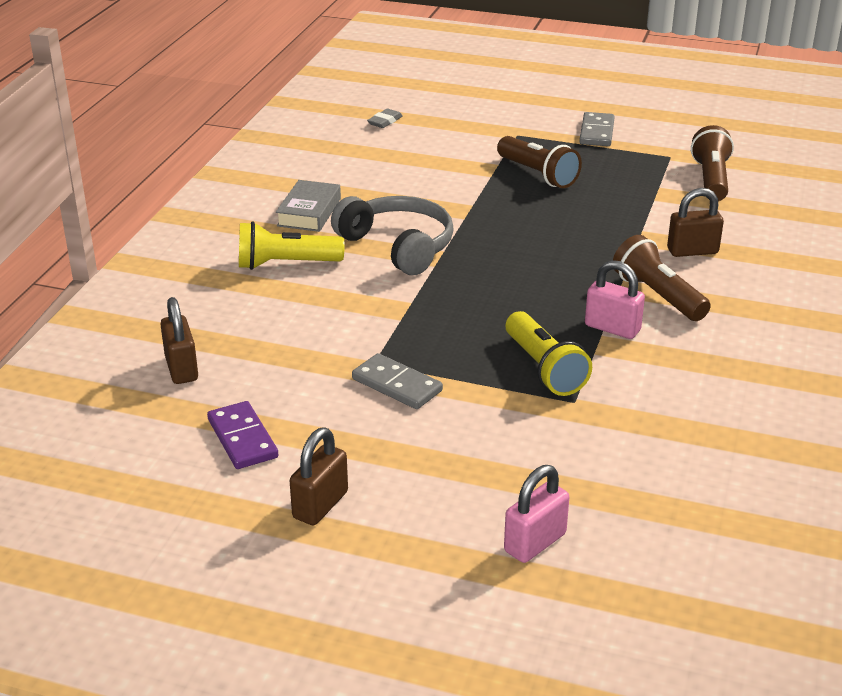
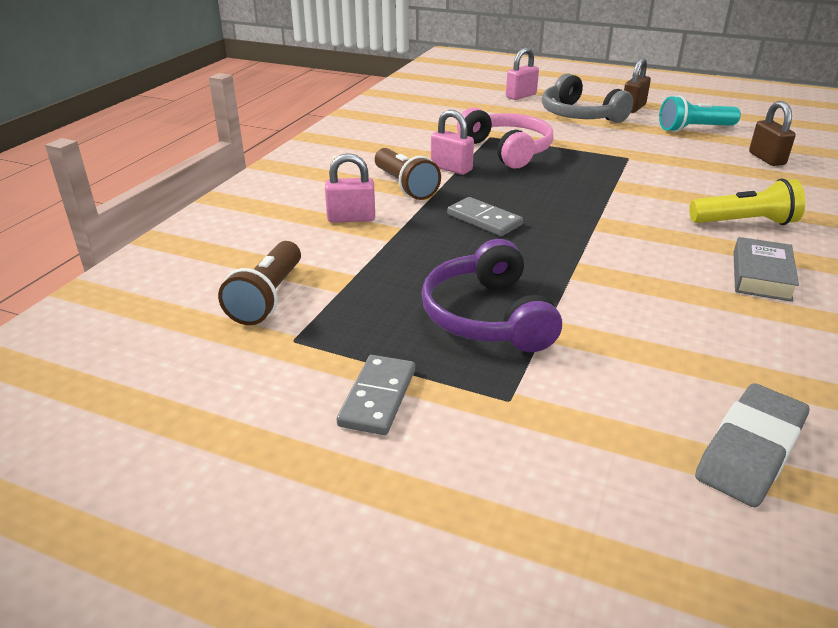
camera: 175 degrees left, 0 degrees up
purple domino [207,401,278,469] -> turquoise flashlight [659,95,741,132]
grey headphones [331,196,454,275] -> grey headphones moved to [542,73,633,123]
grey domino [352,353,443,409] -> grey domino moved to [447,197,523,236]
grey eraser [367,109,403,128] -> grey eraser [695,383,809,507], size x2.02
brown flashlight [497,136,582,188] -> purple headphones [421,239,562,352]
yellow flashlight [506,311,592,396] -> pink headphones [457,107,553,169]
brown padlock [667,188,724,257] -> pink padlock [325,153,375,223]

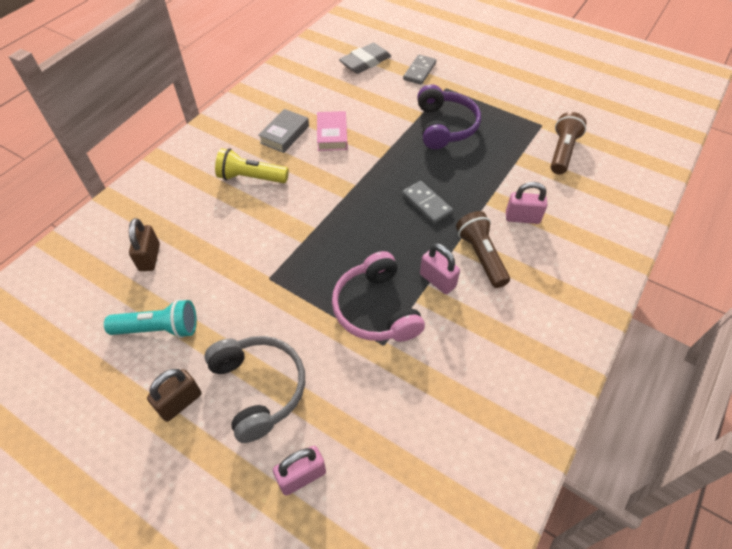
camera: 170 degrees left, 20 degrees up
grey domino [337,355,415,435] -> grey domino moved to [403,55,436,85]
none -> pink book [317,111,348,151]

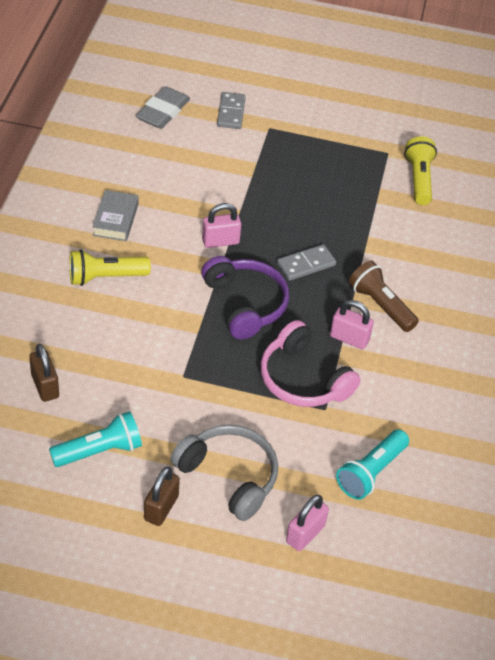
camera: 25 degrees left, 5 degrees down
pink book [317,111,348,151] -> none
grey domino [402,181,453,224] -> grey domino turned 60 degrees counterclockwise [277,244,336,281]
purple headphones [417,84,481,149] -> purple headphones moved to [201,256,289,339]
pink padlock [506,182,547,224] -> pink padlock moved to [202,203,241,248]
brown flashlight [551,112,586,174] -> yellow flashlight [404,136,437,205]
none -> turquoise flashlight [336,429,409,500]

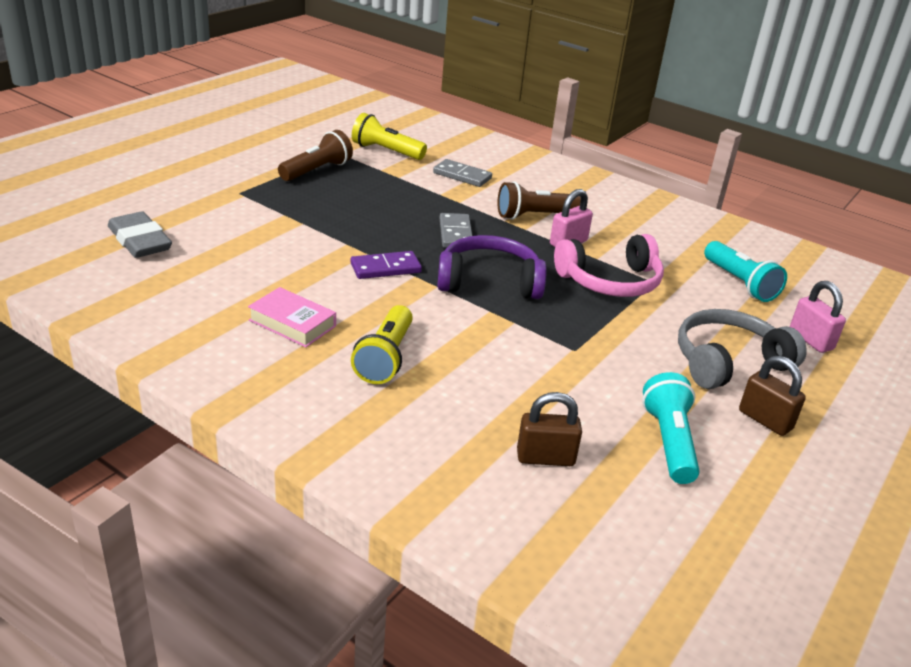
camera: 65 degrees left, 15 degrees down
grey book [93,190,139,241] -> pink book [248,287,336,347]
pink padlock [202,203,241,248] -> purple domino [351,251,422,279]
grey domino [217,92,246,129] -> grey domino moved to [433,159,492,187]
none -> brown flashlight [278,130,353,181]

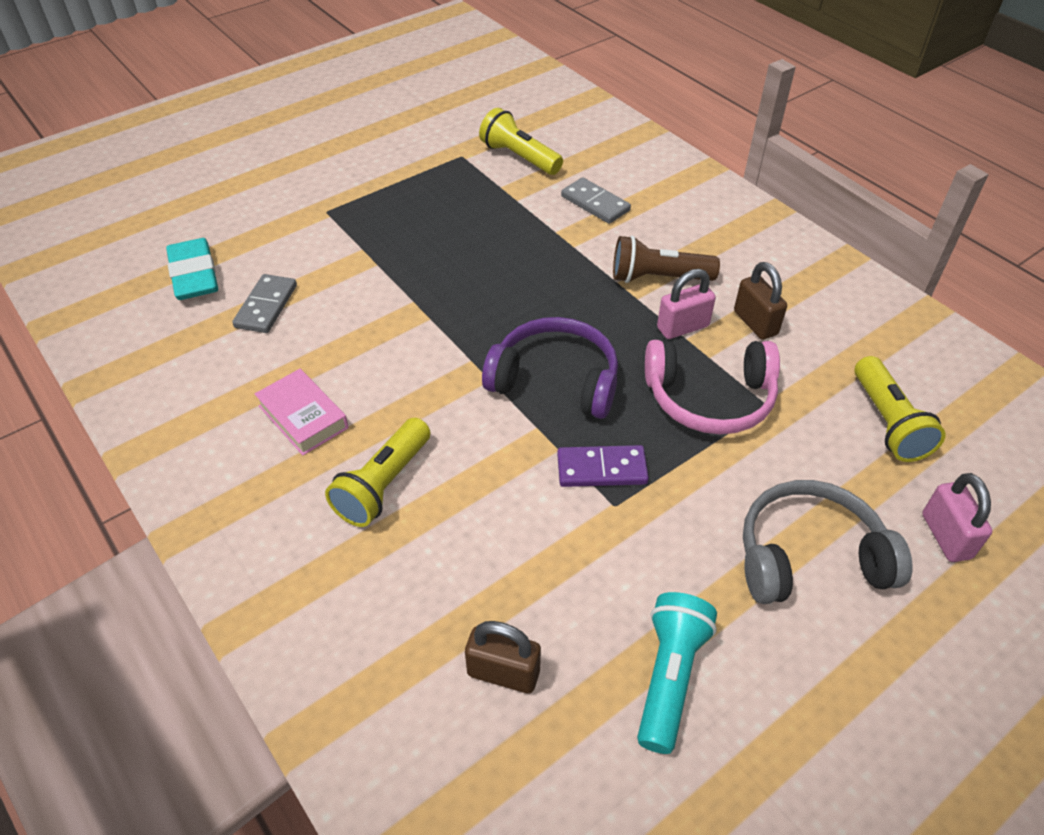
camera: 20 degrees right, 15 degrees up
grey eraser [108,211,172,258] -> turquoise eraser [166,238,218,300]
brown flashlight [278,130,353,181] -> none
purple domino [351,251,422,279] -> purple domino moved to [557,445,649,487]
grey domino [440,213,472,248] -> grey domino moved to [232,274,297,333]
turquoise flashlight [704,241,787,302] -> yellow flashlight [854,356,946,462]
brown padlock [739,356,806,436] -> brown padlock moved to [734,262,787,340]

